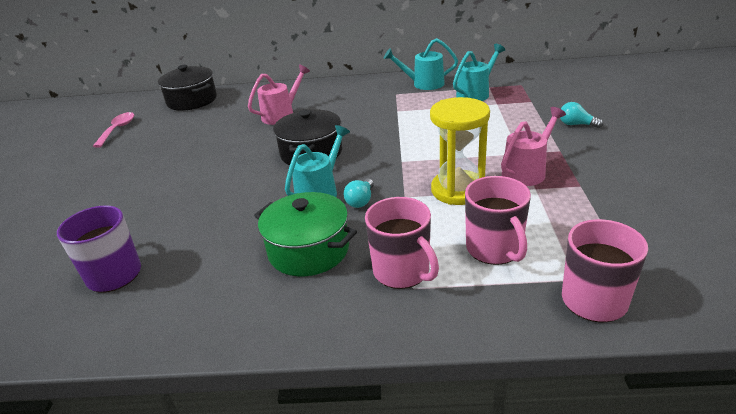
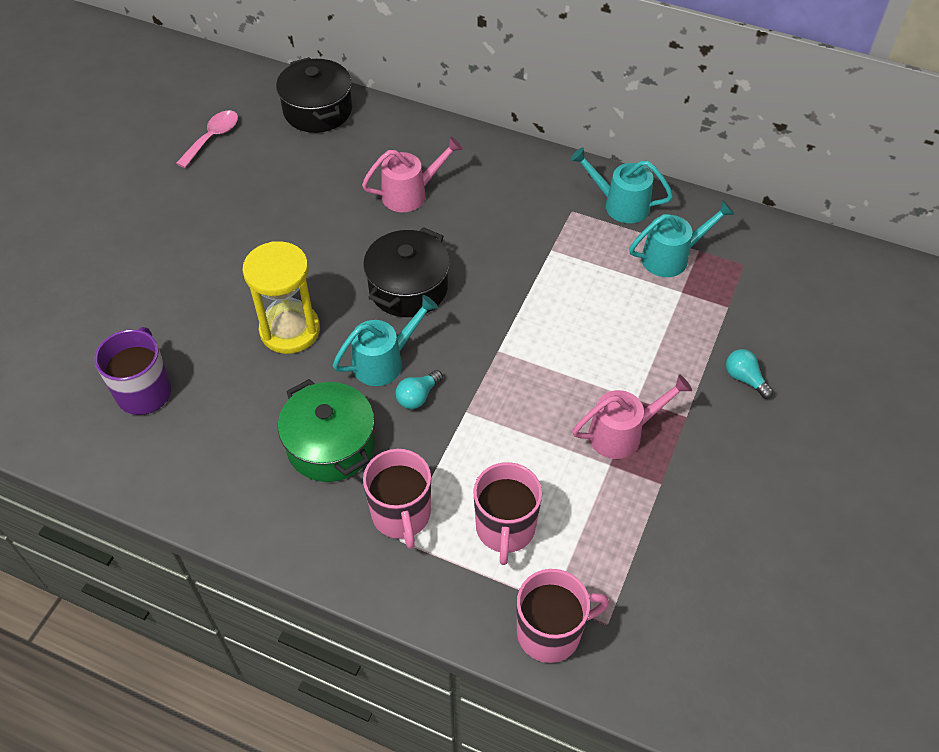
camera: 20 degrees right, 20 degrees up
yellow hourglass [430,97,490,205] -> yellow hourglass moved to [242,241,320,354]

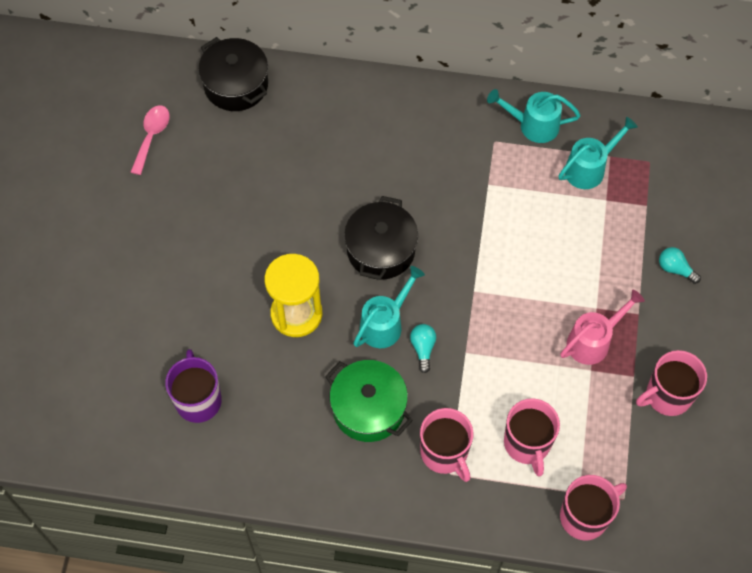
camera: 15 degrees left, 10 degrees up
pink watering can [362,136,463,212] -> none
turquoise light bulb [395,370,443,409] -> turquoise light bulb turned 150 degrees clockwise [410,324,436,373]
none -> pink mug [636,350,707,416]

